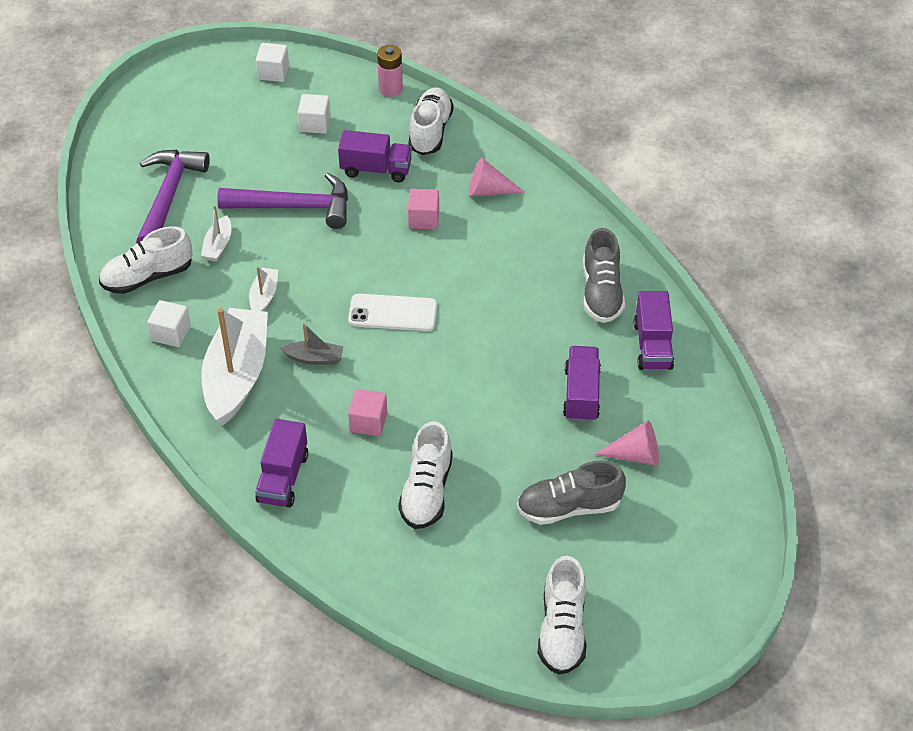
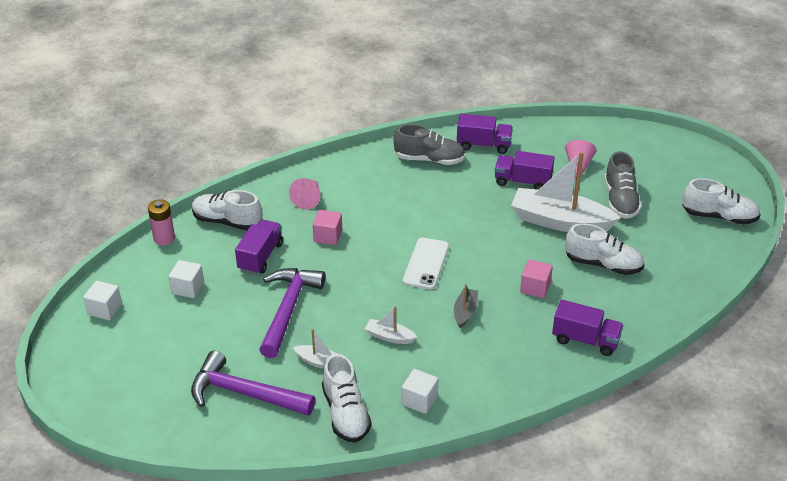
camera: 80 degrees left, 10 degrees down
white boat [201,308,268,425] -> white boat moved to [511,151,620,232]

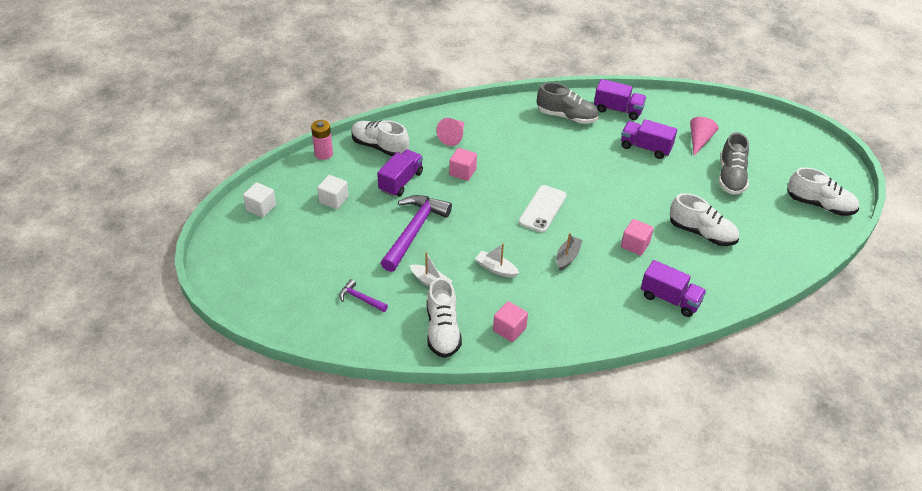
camera: 10 degrees right, 5 degrees up
purple hammer [191,350,315,416] -> purple hammer [339,279,388,312], size x0.47
white cube [401,369,438,414] -> pink cube [493,301,528,342]
white boat [511,151,620,232] -> none

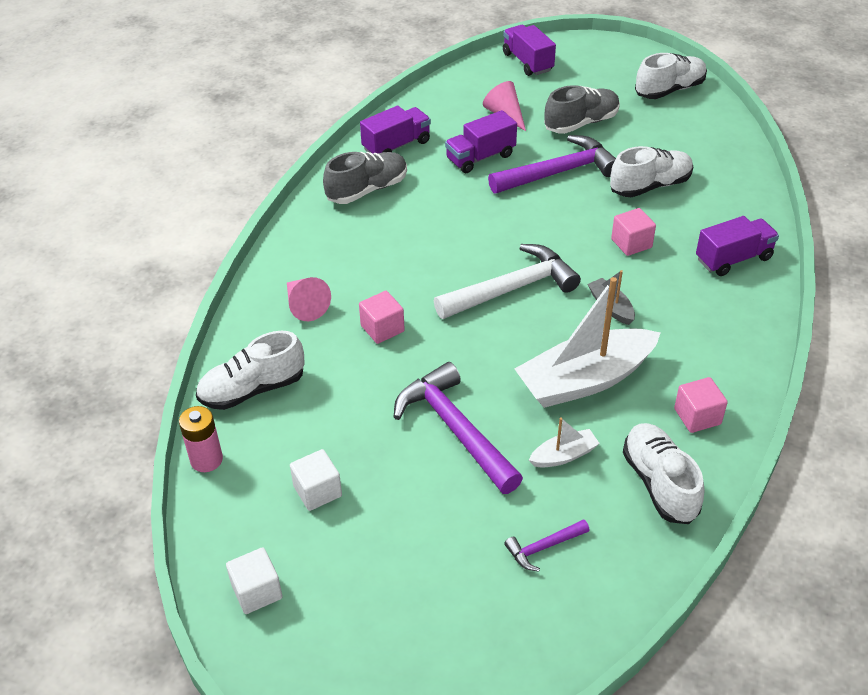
camera: 55 degrees left, 0 degrees up
purple truck [377,149,423,197] -> purple truck moved to [503,25,556,76]
white shoe [427,277,462,358] -> white shoe turned 135 degrees counterclockwise [623,423,704,524]
white boat [475,243,519,278] -> white boat [514,277,661,408], size x2.24
white phone [519,185,567,232] -> white hammer [434,244,581,319]
grey shoe [719,132,749,195] -> grey shoe turned 75 degrees counterclockwise [544,85,620,134]
none -> purple hammer [488,135,616,194]

